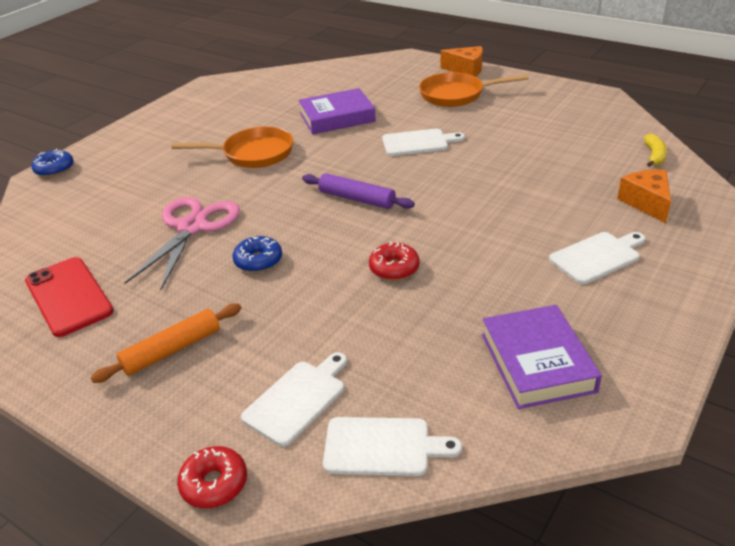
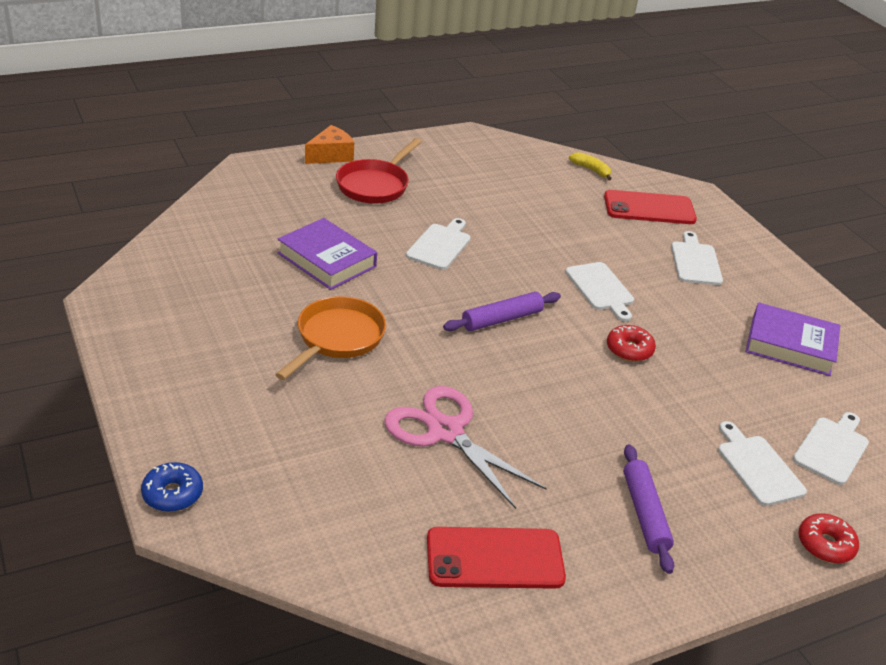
camera: 65 degrees left, 0 degrees up
orange rolling pin [90,303,241,383] -> purple rolling pin [623,444,674,574]
blue donut [233,236,282,272] -> none
purple book [298,88,376,134] -> purple book turned 60 degrees counterclockwise [278,218,377,290]
orange pan [419,72,529,107] -> red pan [336,138,422,204]
orange cheese [617,170,671,223] -> red phone [604,190,697,224]
none -> white cutting board [566,262,634,322]

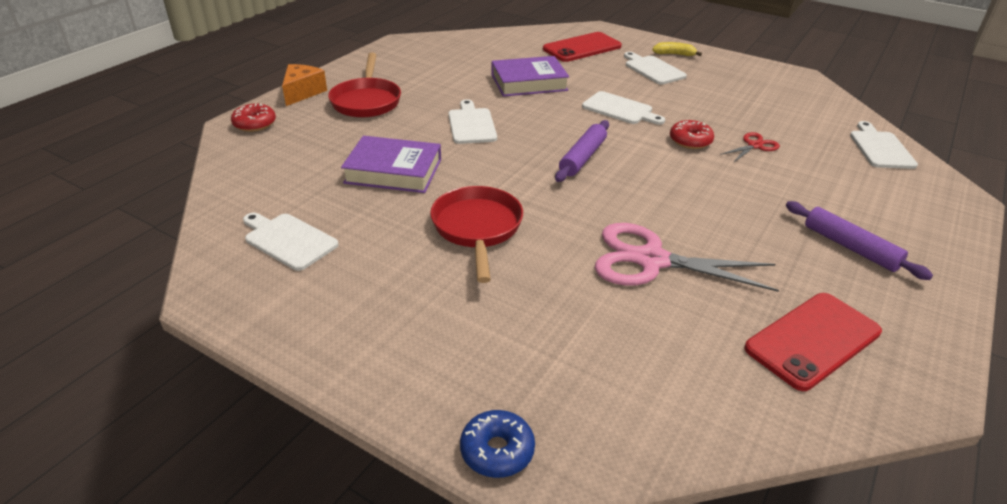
camera: 30 degrees left, 0 degrees up
orange pan [275,296,386,380] -> red pan [430,186,523,283]
yellow banana [569,152,612,180] -> yellow banana moved to [652,42,702,56]
white cutting board [718,421,807,506] -> white cutting board moved to [243,213,339,271]
purple book [746,302,840,376] -> purple book moved to [491,56,569,97]
red donut [798,514,859,563] -> red donut moved to [231,103,276,132]
none -> red scissors [720,132,780,163]

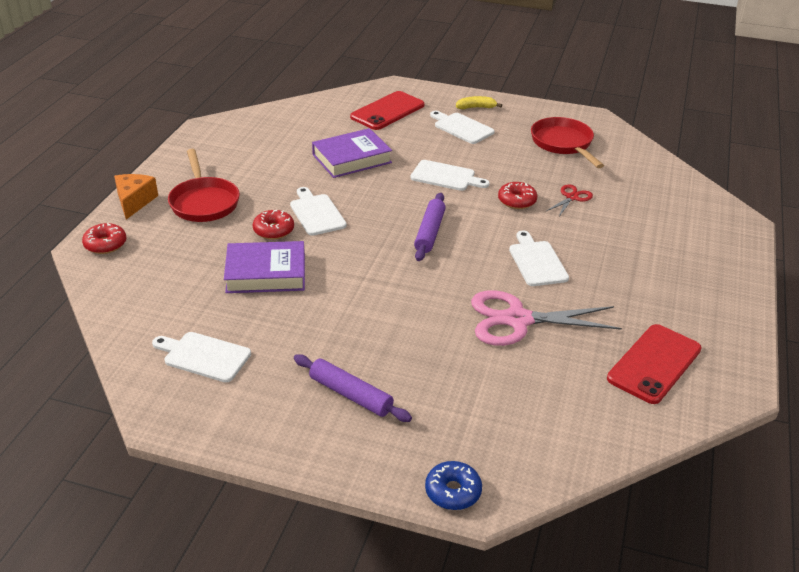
camera: 15 degrees left, 0 degrees up
red pan [430,186,523,283] -> red pan moved to [531,117,604,168]
purple rolling pin [786,201,933,280] -> purple rolling pin moved to [294,354,412,422]
white cutting board [850,121,918,169] -> white cutting board moved to [509,231,569,286]
none -> red donut [253,210,294,240]

